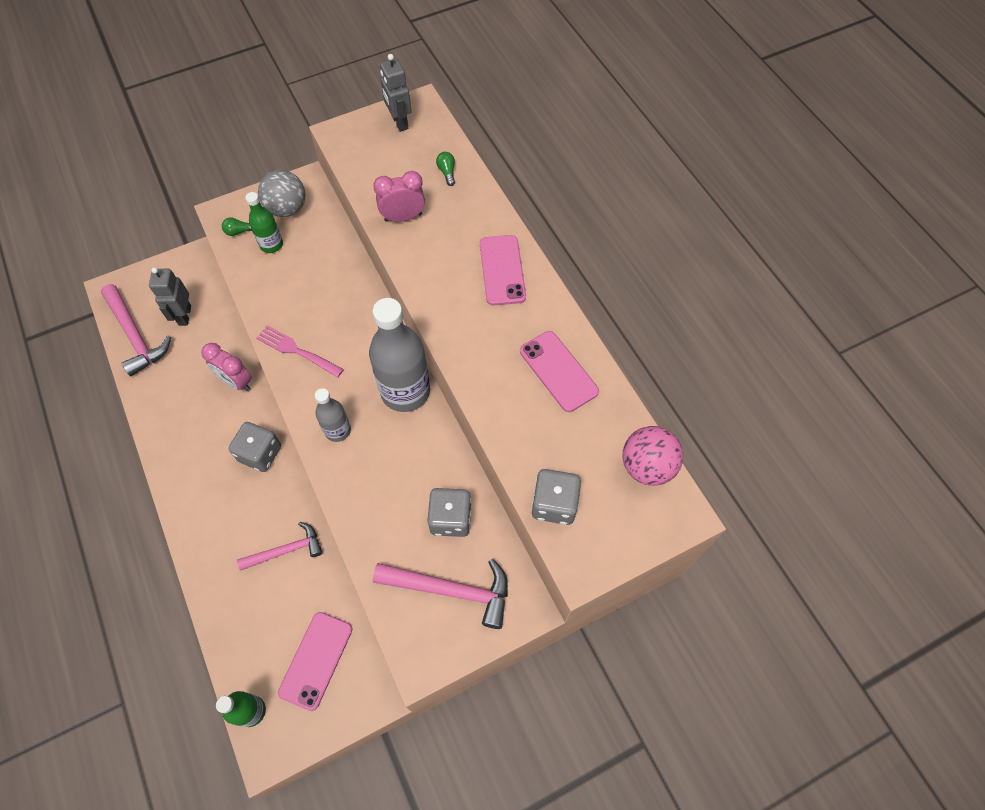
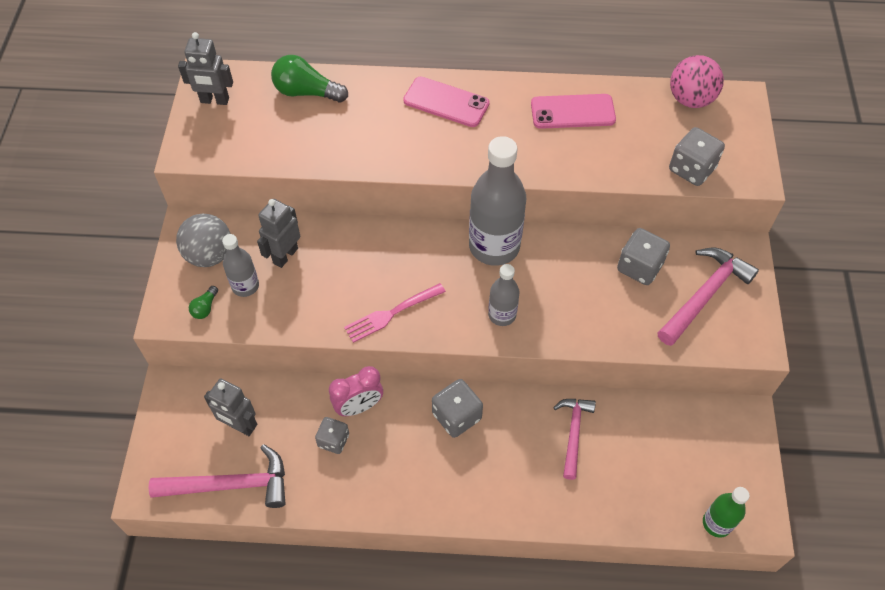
camera: 60 degrees left, 5 degrees down
green bottle [245,192,283,253] -> grey bottle [222,234,259,297]
pink phone [278,612,352,711] -> none
pink clock [373,171,425,222] -> none
green light bulb [436,152,455,186] -> green light bulb [271,55,348,103], size x2.02
none -> grey robot [257,199,300,268]
none -> grey dice [315,417,349,454]

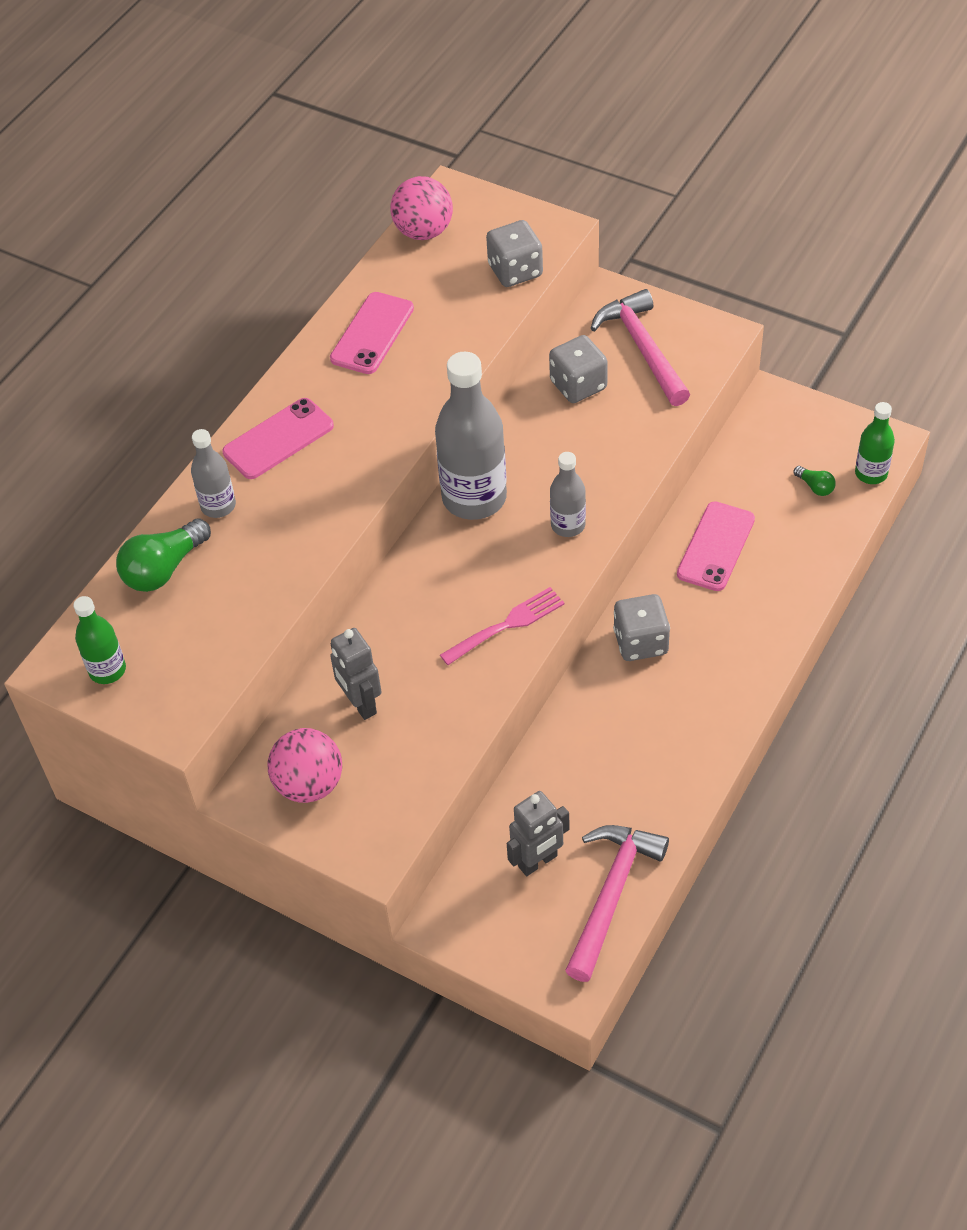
camera: 60 degrees left, 5 degrees down
grey ball [176,214,230,267] -> pink ball [268,728,342,803]
grey robot [178,32,233,105] -> green bottle [73,596,126,684]
green light bulb [189,286,218,319] -> green light bulb moved to [794,466,836,496]
grey bottle [222,234,259,297] -> grey bottle moved to [191,429,236,518]
grey dice [315,417,349,454] -> none
pink clock [329,366,383,416] -> none
pink fork [344,283,446,343] -> pink fork turned 120 degrees counterclockwise [440,587,565,665]
pink hammer [553,399,596,480] -> pink phone [677,501,755,591]

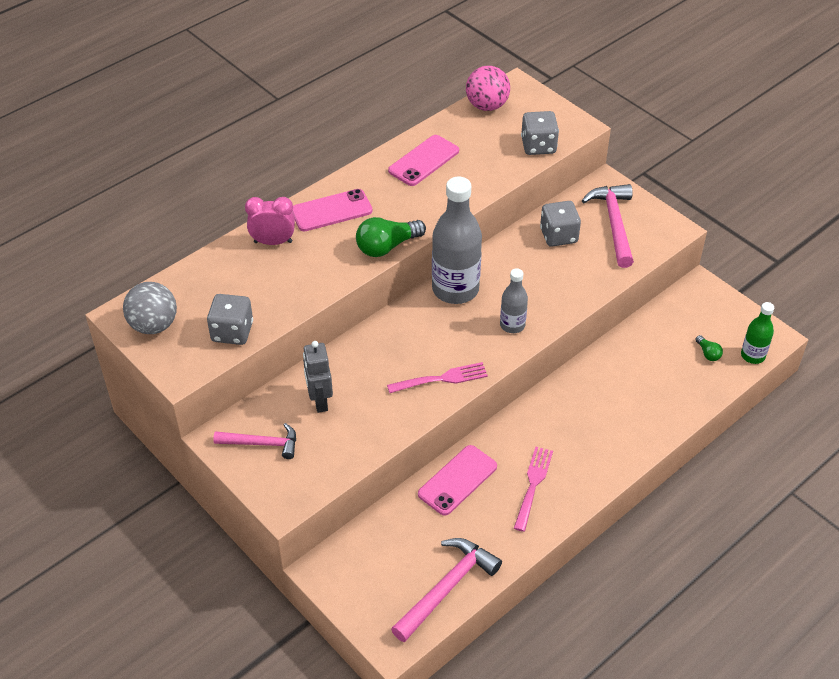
camera: 15 degrees right, 5 degrees down
green bottle [73,596,126,684] -> grey ball [123,282,177,334]
green light bulb [116,519,211,592] -> green light bulb moved to [356,217,426,257]
grey bottle [191,429,236,518] -> pink clock [245,197,295,245]
pink ball [268,728,342,803] -> pink hammer [213,423,296,459]
grey robot [507,791,570,876] -> none
grey dice [613,594,670,661] -> grey dice moved to [207,294,253,345]
pink phone [677,501,755,591] -> pink phone moved to [418,445,497,516]
none -> pink fork [514,447,553,532]

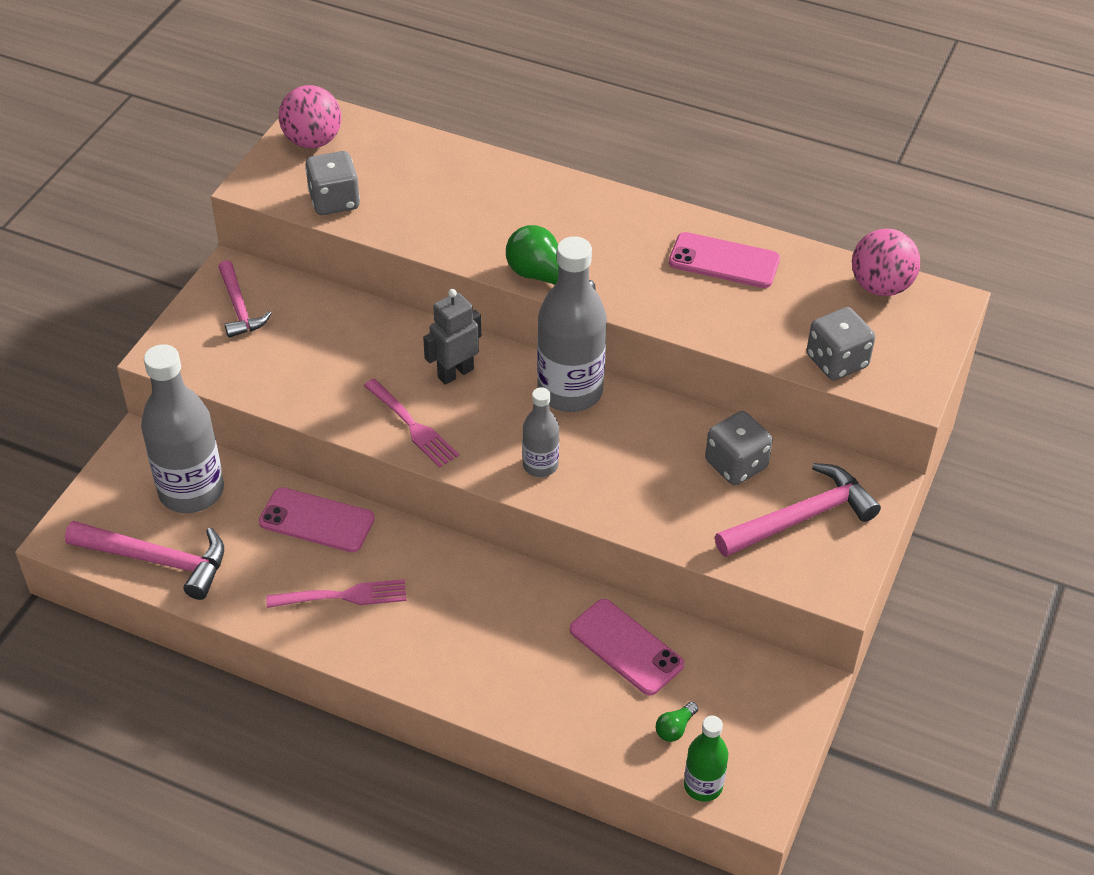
camera: 65 degrees right, 0 degrees up
grey ball [123,282,177,334] -> pink ball [279,85,341,148]
pink clock [245,197,295,245] -> none
pink phone [292,189,372,231] -> pink phone moved to [570,599,684,696]
grey robot [303,341,333,413] -> grey robot moved to [423,289,481,385]
none -> grey bottle [141,344,224,513]

